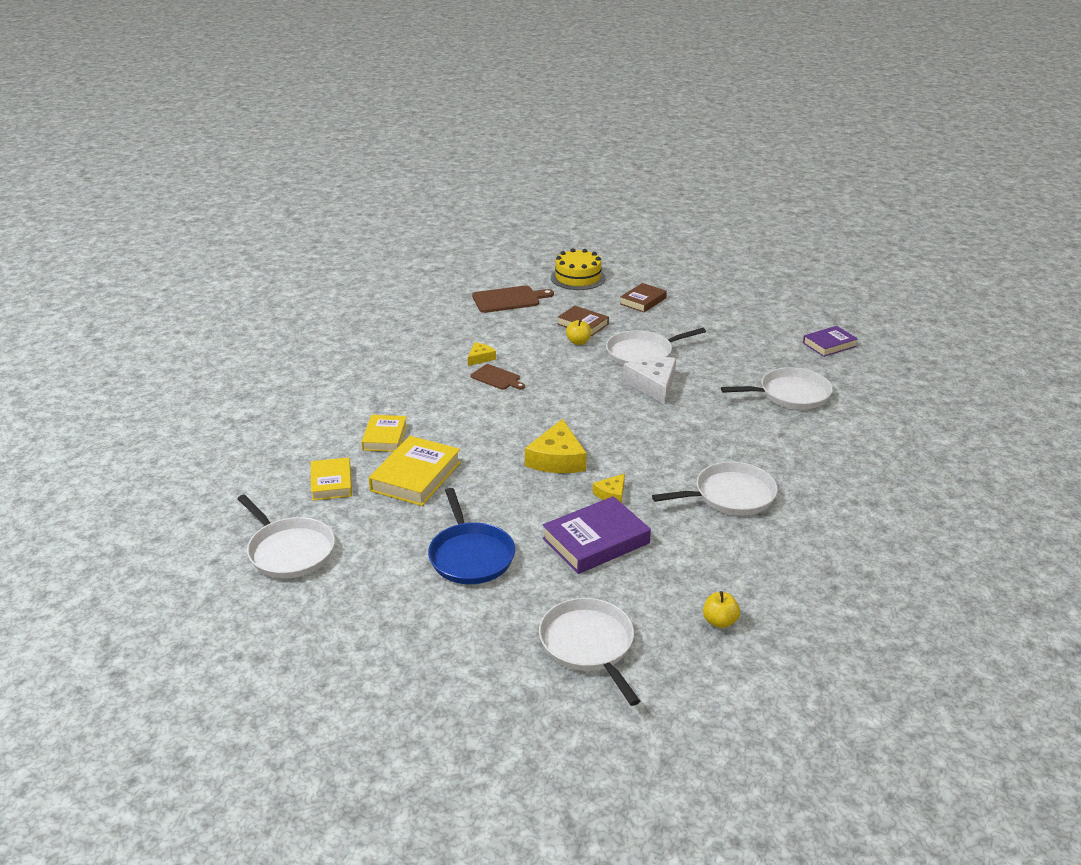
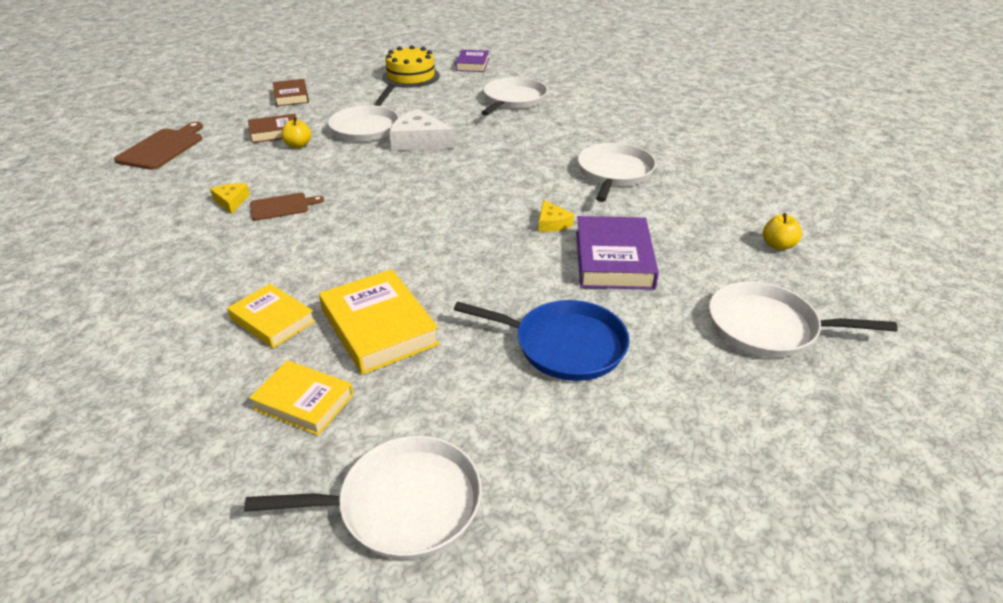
camera: 55 degrees left, 5 degrees up
yellow cheese [525,419,587,473] -> none
yellow cake [551,248,606,290] -> yellow cake moved to [382,45,440,88]

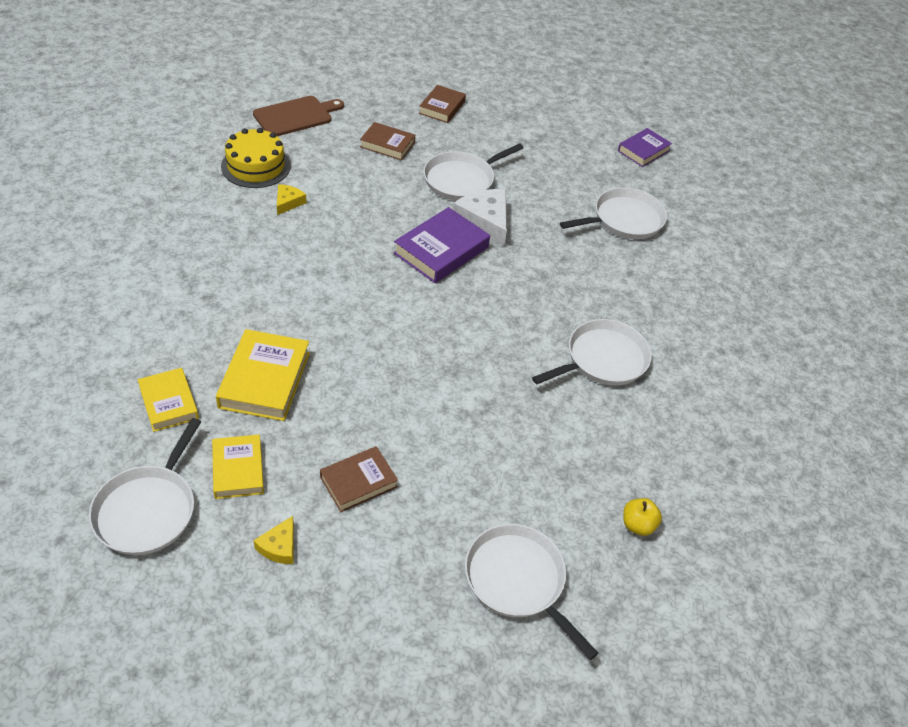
camera: 35 degrees right, 10 degrees up
yellow book [227,284,315,348] -> yellow book moved to [212,435,264,499]
white pan [244,436,482,560] -> white pan turned 75 degrees clockwise [89,418,201,555]
brown cutting board [250,193,324,221] -> none
yellow apple [281,117,311,148] -> none
yellow cake [382,45,440,88] -> yellow cake moved to [221,128,291,188]
blue pan [454,300,630,381] -> brown book [320,446,398,512]
yellow cheese [538,200,574,232] -> yellow cheese moved to [254,516,294,564]
purple book [576,216,659,290] -> purple book moved to [394,207,490,283]

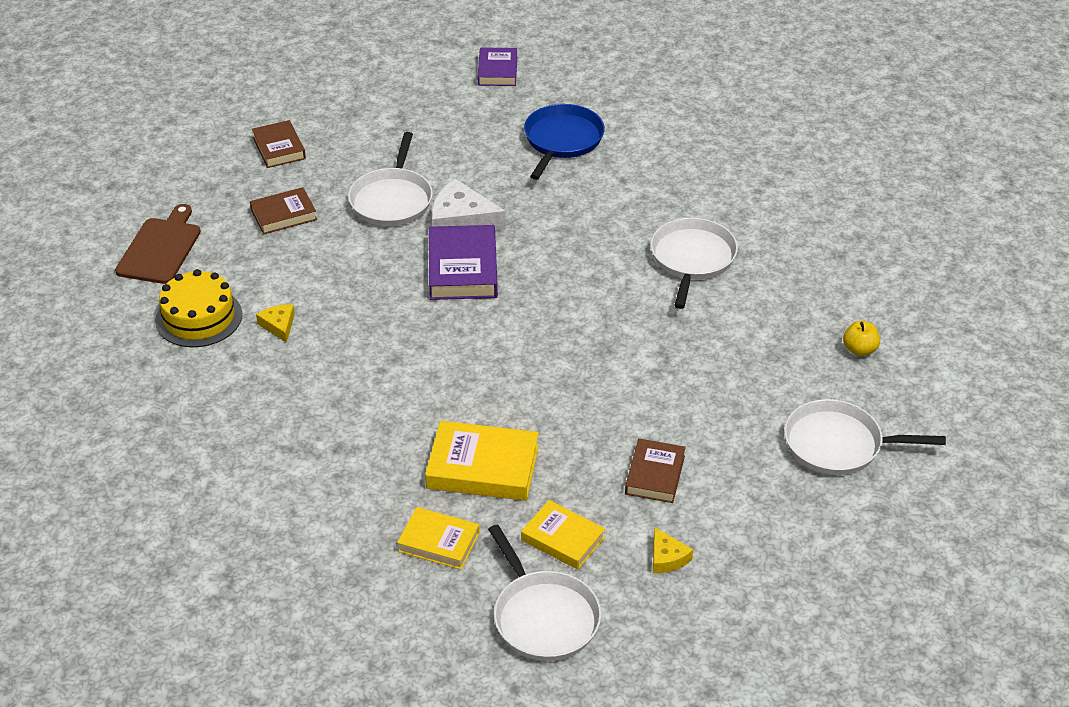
camera: 40 degrees left, 5 degrees down
yellow book [216,329,310,421] -> yellow book turned 45 degrees counterclockwise [425,421,539,501]
white pan [560,187,667,239] -> blue pan [524,104,605,180]

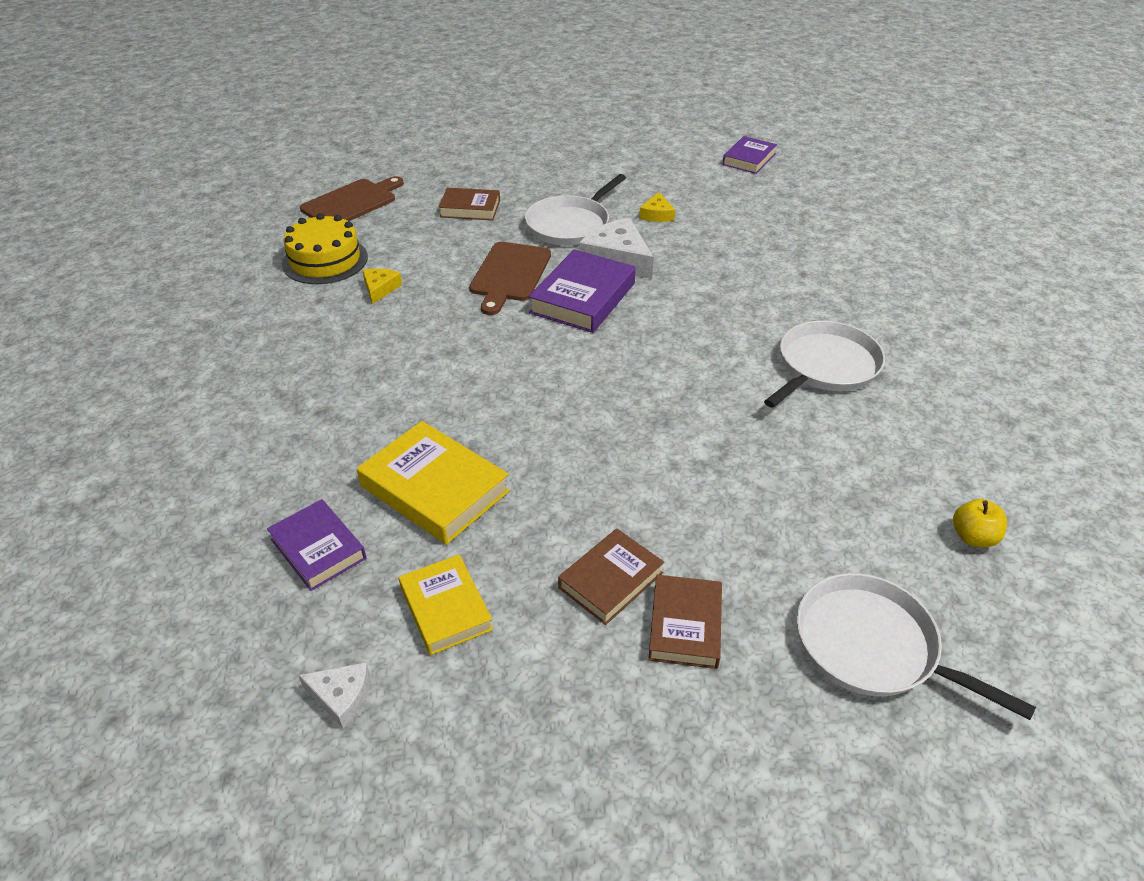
camera: 30 degrees right, 0 degrees up
brown book [252,120,306,168] -> brown book moved to [648,575,722,669]
yellow book [397,507,479,570] -> purple book [267,499,367,591]
white pan [488,524,601,661] -> white cheese [298,662,370,728]
blue pan [524,104,605,180] -> none
yellow cheese [653,527,693,573] -> yellow cheese moved to [639,192,675,222]
none -> brown cutting board [469,242,551,315]

